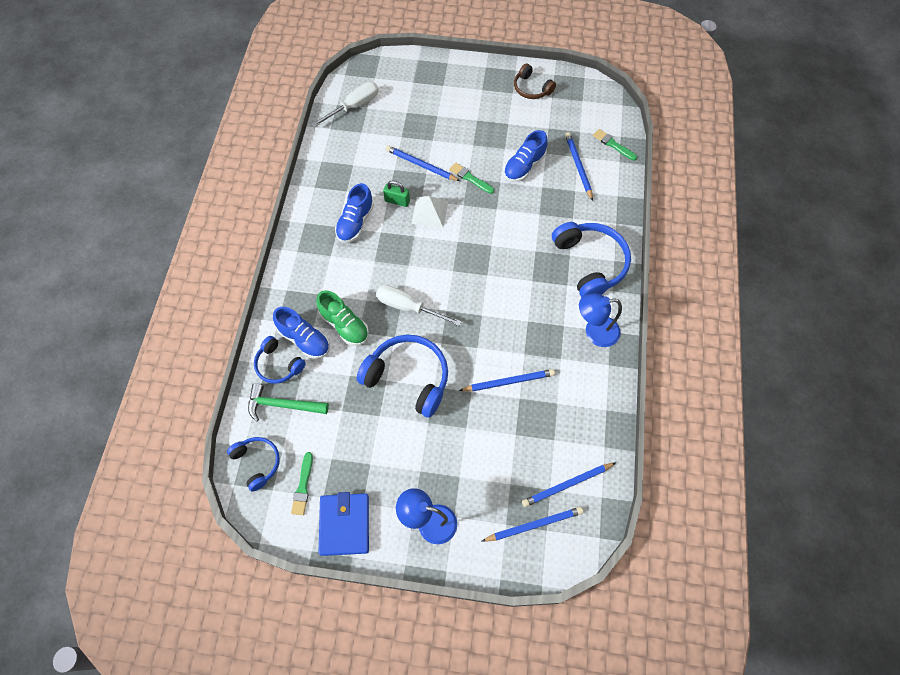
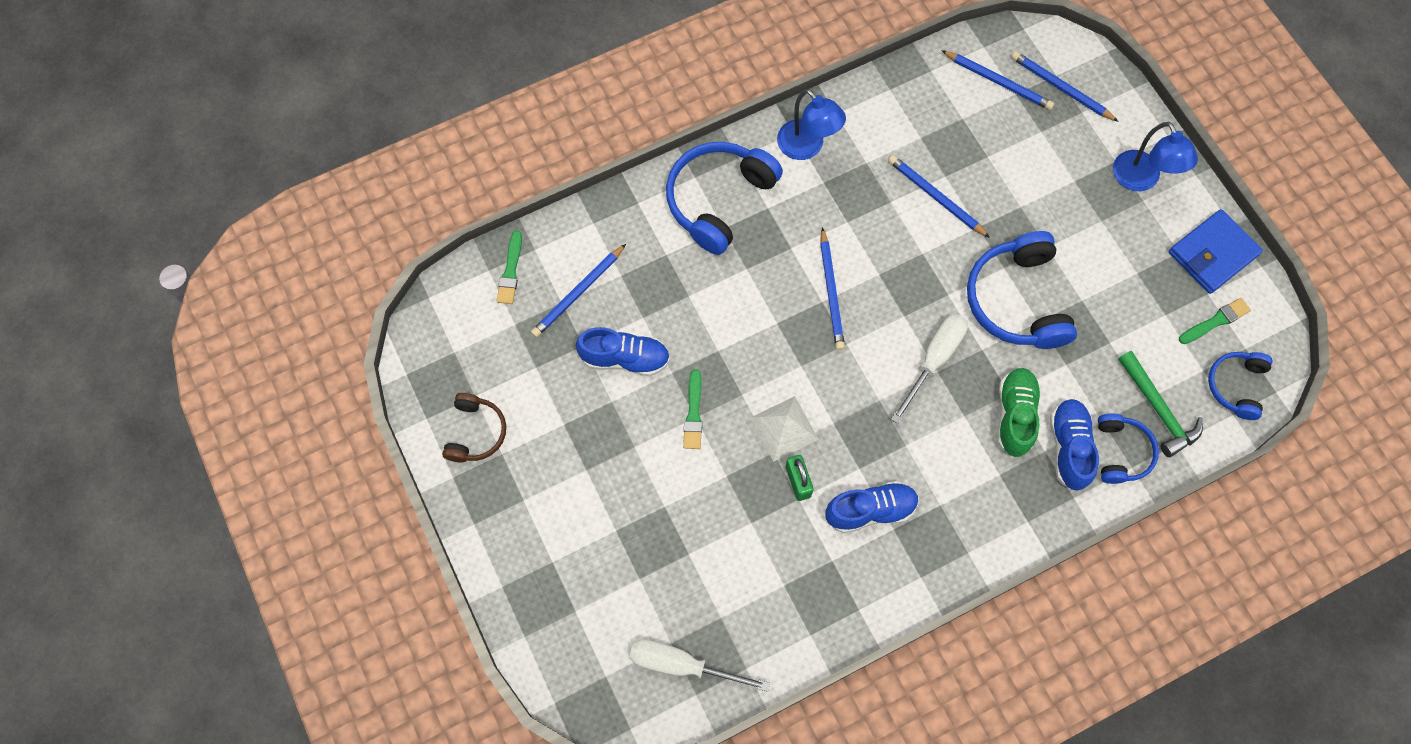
camera: 125 degrees left, 5 degrees up
white screwdriver [376,285,462,326] -> white screwdriver turned 135 degrees counterclockwise [891,314,968,424]
blue pencil [386,146,460,181] -> blue pencil moved to [820,227,845,350]

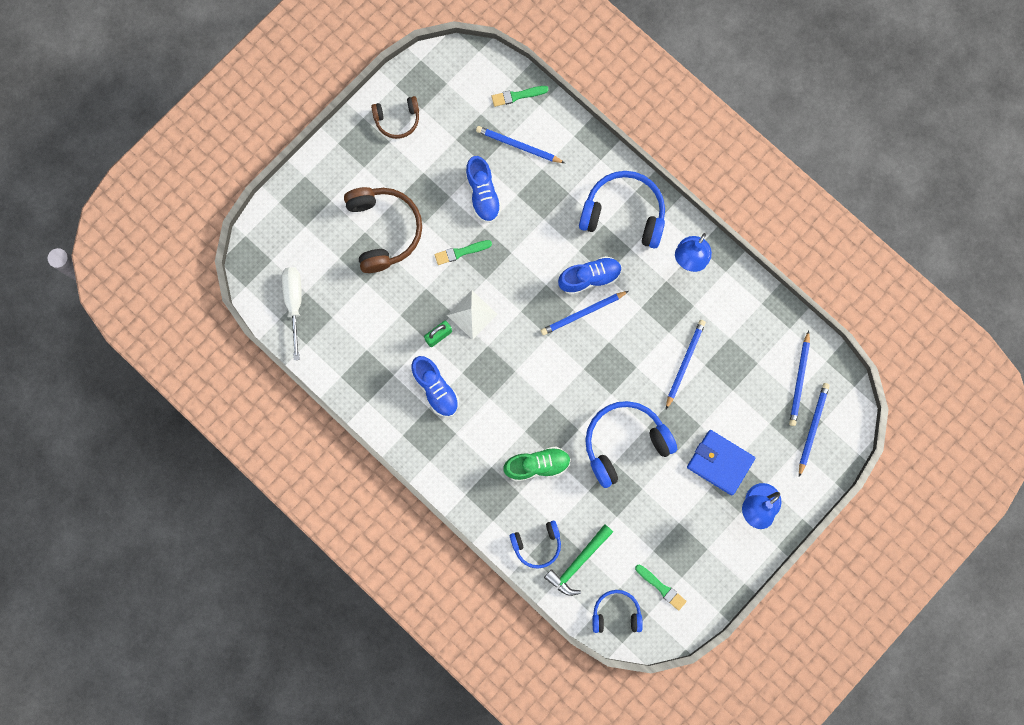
camera: 70 degrees right, 10 degrees up
white screwdriver [891,314,968,424] -> none
blue shoe [1050,399,1099,491] -> blue shoe moved to [558,256,622,295]
blue wallet [1169,209,1263,294] -> blue wallet moved to [687,430,755,495]
none -> brown headphones [344,187,422,273]

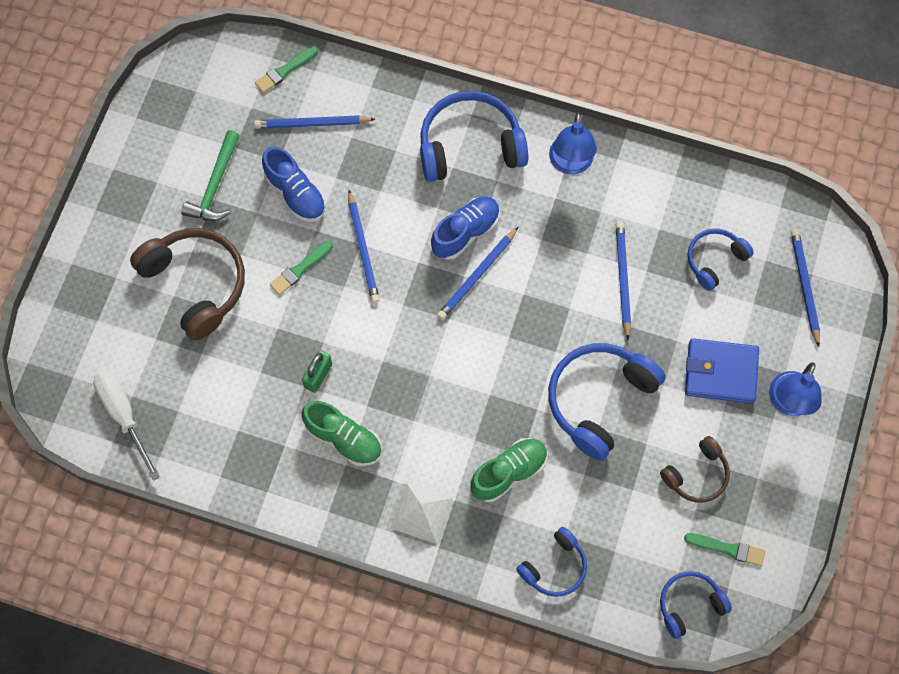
camera: 25 degrees left, 10 degrees down
brown headphones [371,96,419,139] -> brown headphones moved to [660,436,730,503]
blue shoe [412,356,459,417] -> green shoe [302,401,382,466]
white pyramid [447,290,497,340] -> white pyramid moved to [390,483,452,544]
green hammer [544,524,613,596] -> green hammer moved to [181,130,240,221]
blue pencil [789,330,810,426] -> blue pencil moved to [348,190,380,303]
none -> blue headphones [687,228,754,291]

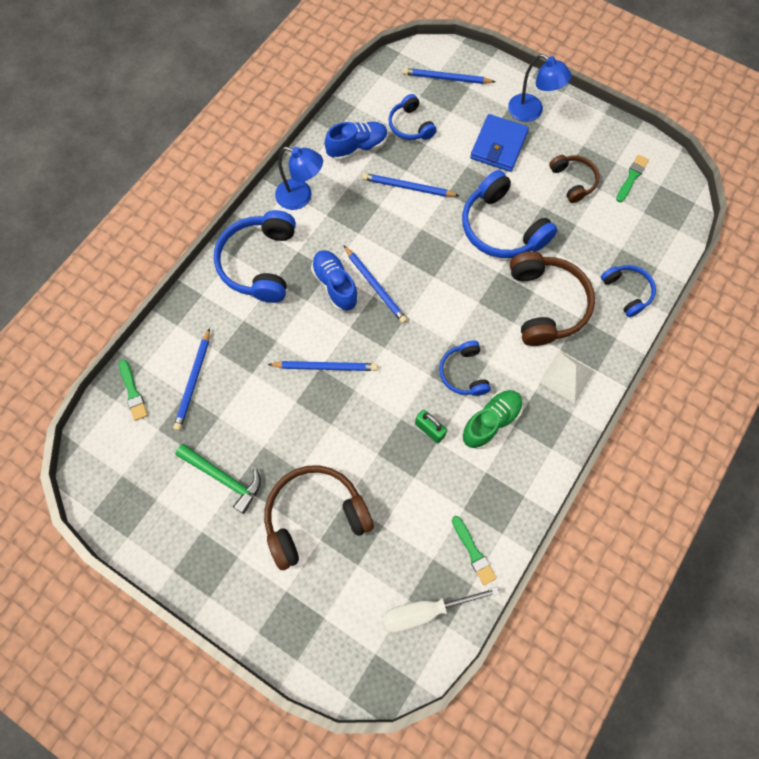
camera: 75 degrees left, 0 degrees up
blue shoe [262,147,326,222] -> blue shoe moved to [324,122,388,161]
green brush [270,241,333,295] -> green brush moved to [452,516,497,585]
green shoe [470,438,548,502] -> brown headphones [510,251,595,346]
blue headphones [660,571,732,639] -> blue headphones moved to [439,341,491,396]

